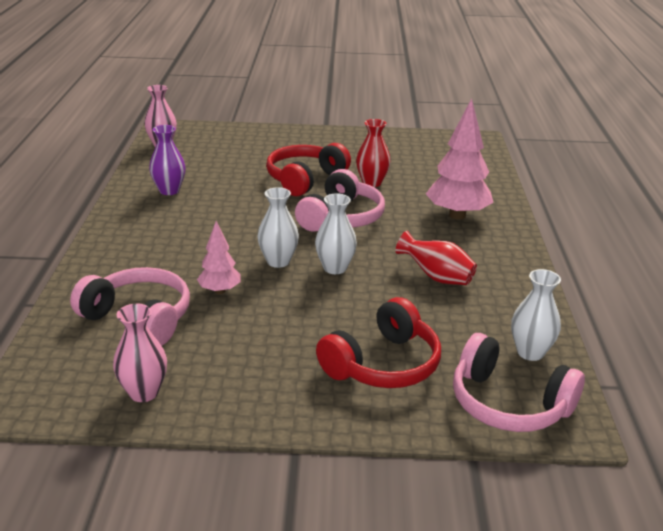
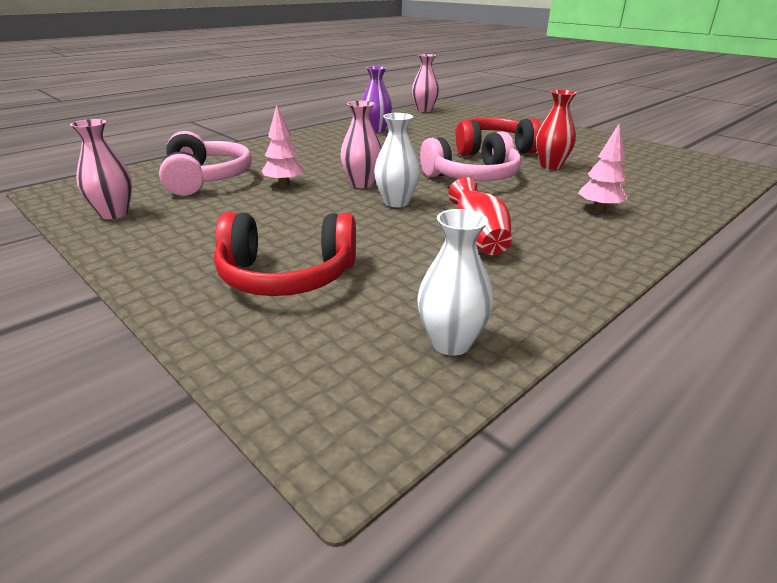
camera: 45 degrees right, 0 degrees up
white vase [257,187,299,268] -> pink vase [340,101,382,188]
pink tree [426,98,493,220] -> pink tree [578,123,628,212], size x0.55
pink headphones [453,333,585,432] -> none

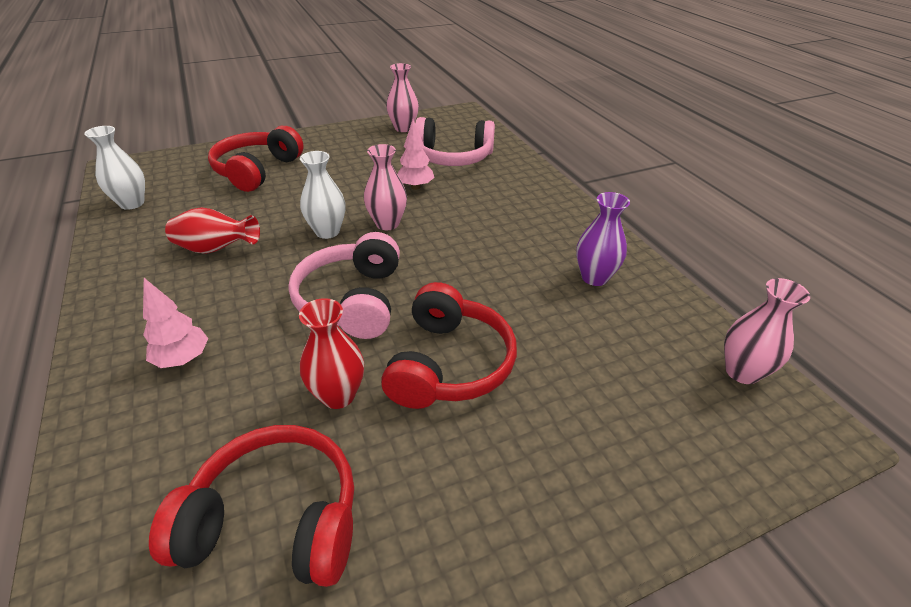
camera: 110 degrees right, 10 degrees up
none -> red headphones [149,425,354,587]

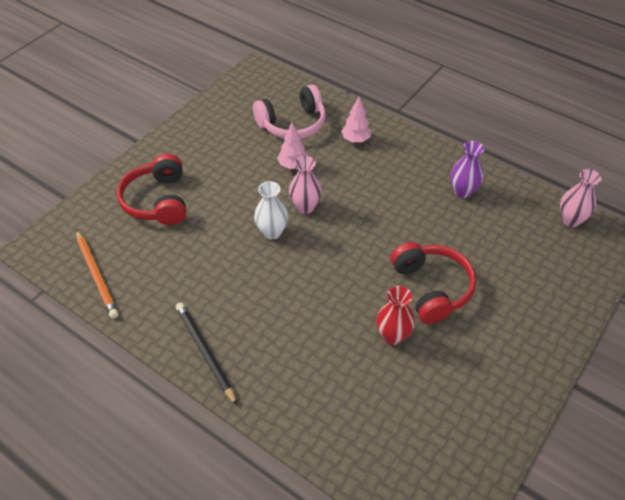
camera: 30 degrees left, 10 degrees up
white vase [84,126,145,210] -> orange pencil [76,230,119,319]
pink tree [143,278,208,368] -> pink tree moved to [341,97,371,142]
red headphones [149,425,354,587] -> none
red vase [165,207,260,254] -> none
pink headphones [288,232,400,339] -> none
pink vase [386,63,419,132] -> none
none -> black pencil [176,302,237,405]

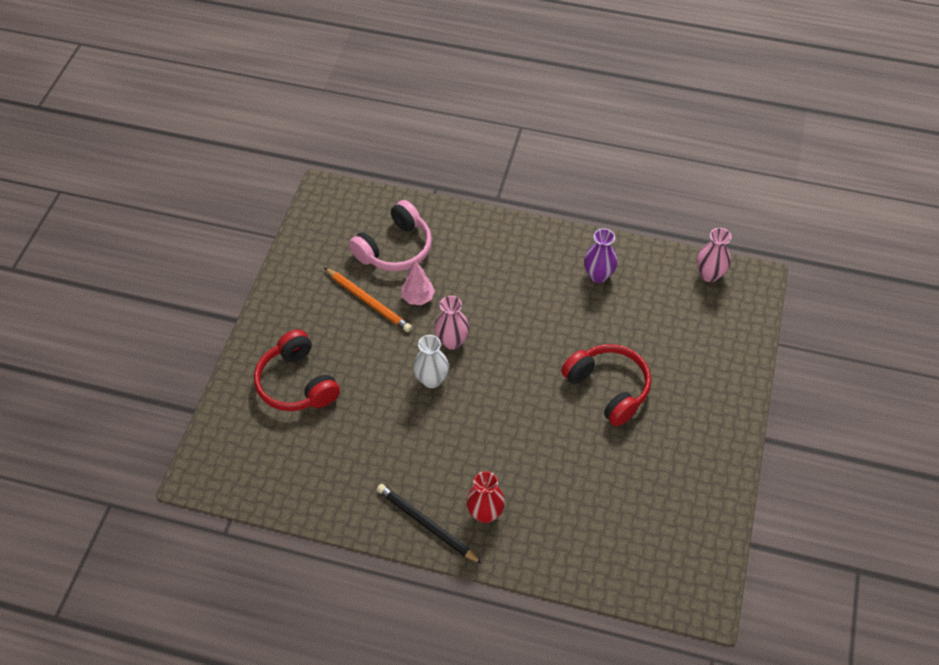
camera: 20 degrees left, 5 degrees up
orange pencil [76,230,119,319] -> orange pencil moved to [324,267,412,332]
pink tree [341,97,371,142] -> none
red vase [376,286,415,345] -> red vase moved to [466,471,505,523]

